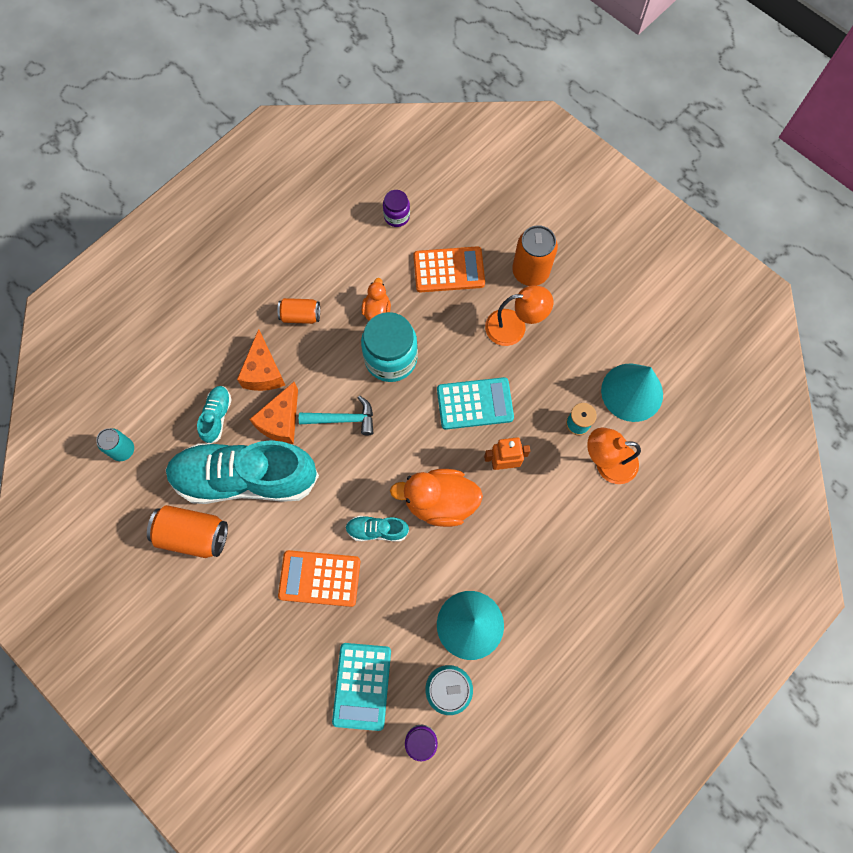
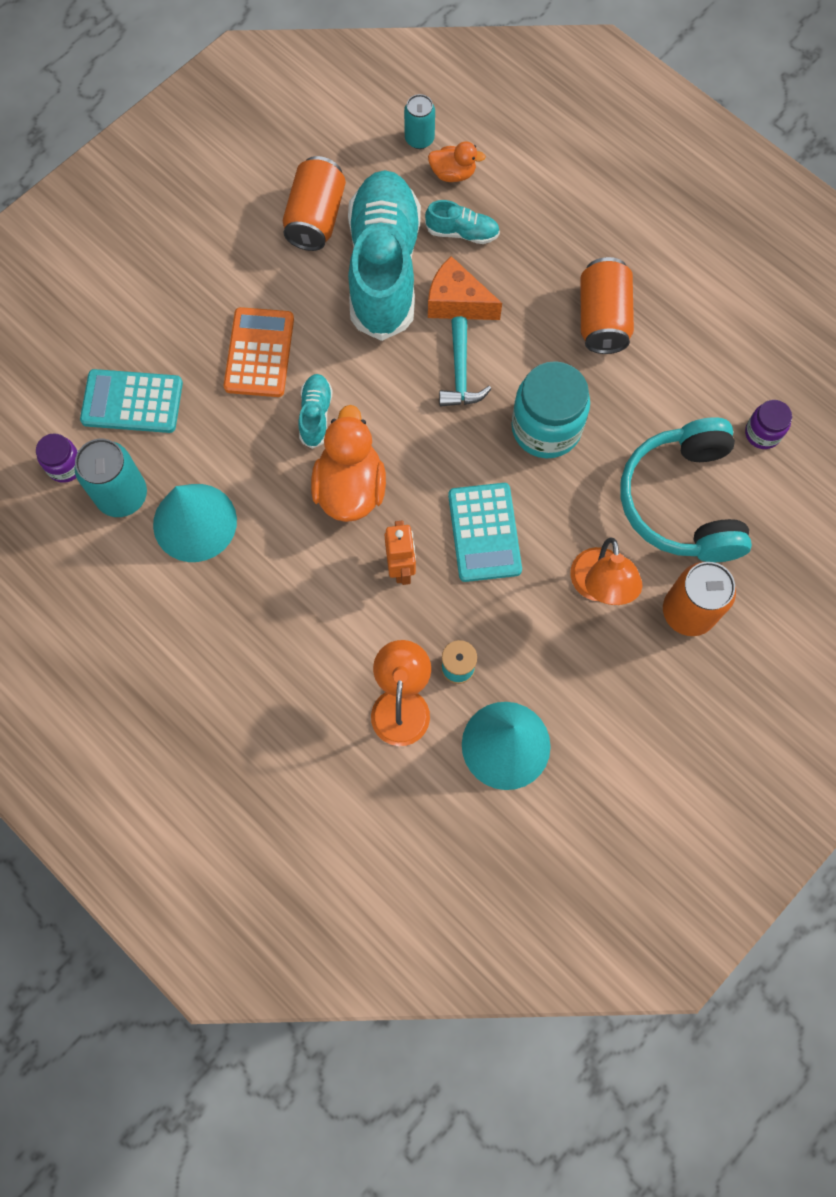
camera: 90 degrees right, 0 degrees up
orange cheese [237,329,285,391] -> none
orange can [278,298,320,324] -> orange can [580,257,634,354], size x1.61
orange duck [361,278,391,321] -> orange duck moved to [428,141,486,182]
orange calculator [413,246,485,292] -> turquoise headphones [620,417,752,562]

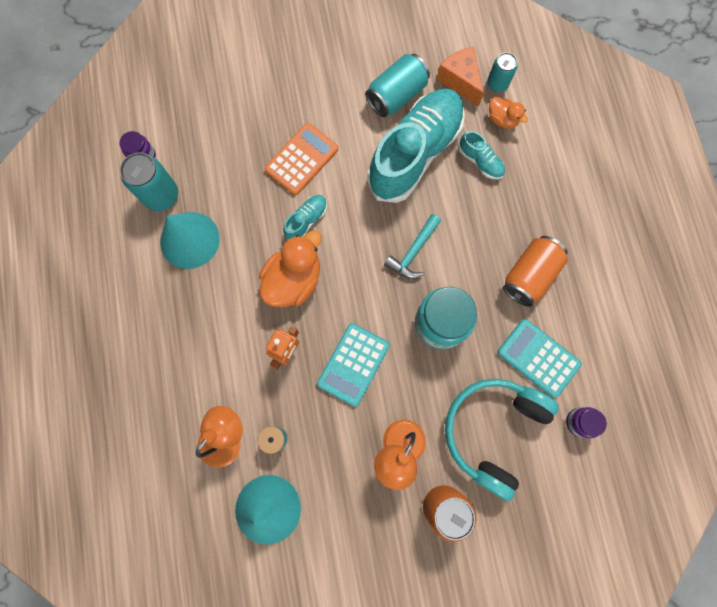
camera: 35 degrees right, 5 degrees up
turquoise calculator [80,369,183,433] -> turquoise calculator moved to [497,319,582,398]
orange can [283,156,346,251] -> turquoise can [365,54,430,117]
orange cheese [428,256,502,320] -> orange cheese moved to [437,47,484,107]

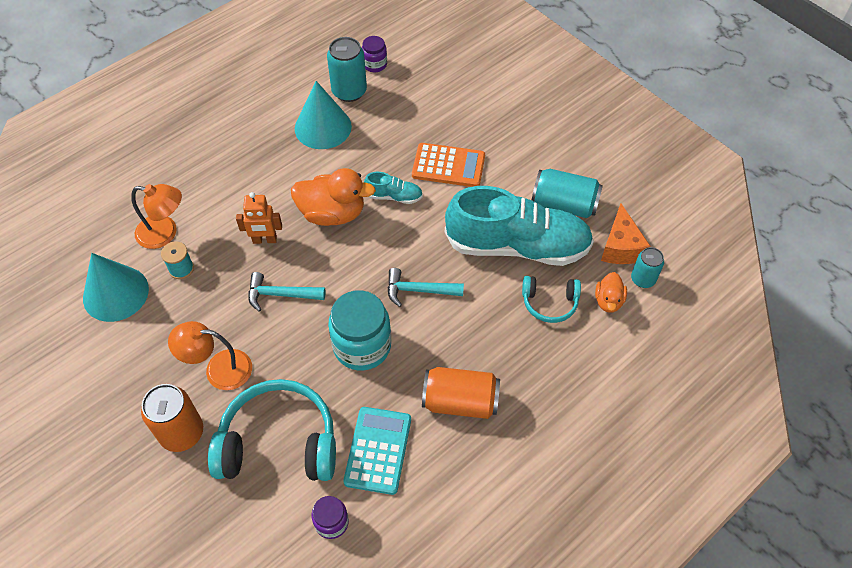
camera: 60 degrees right, 20 degrees down
turquoise calculator [317,323,390,407] -> turquoise hammer [248,272,326,312]
orange cheese [437,47,484,107] -> orange cheese turned 150 degrees clockwise [601,203,651,264]
turquoise shoe [459,131,505,179] -> turquoise headphones [522,276,581,323]

